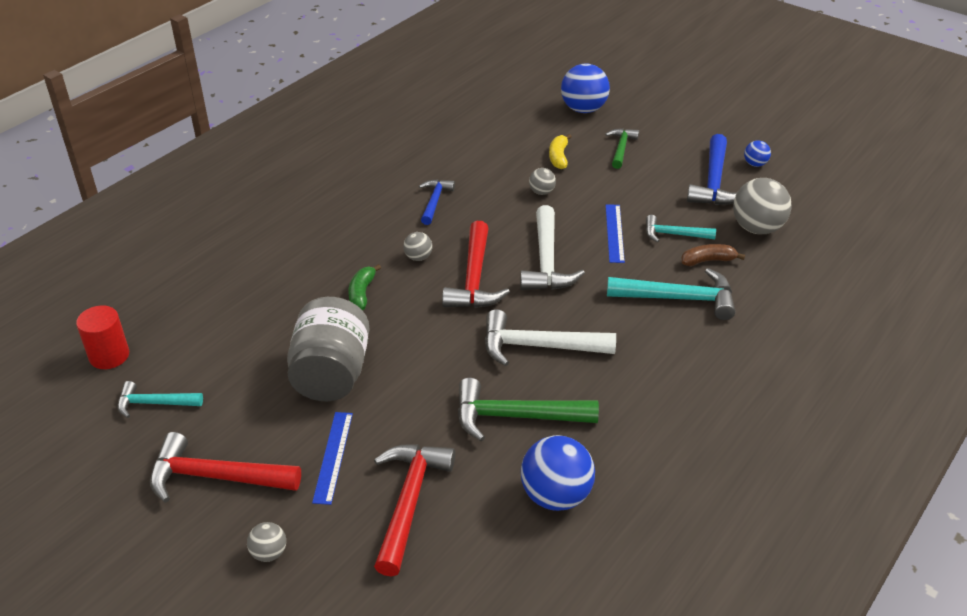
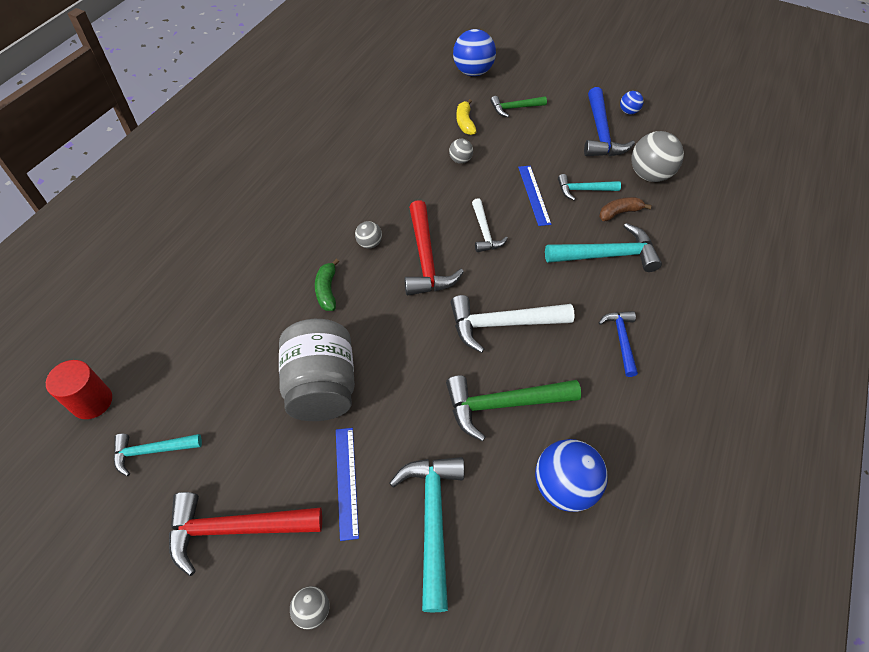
camera: 15 degrees left, 15 degrees up
red hammer [374,444,455,577] -> turquoise hammer [389,457,464,612]
blue hammer [419,179,455,225] -> blue hammer moved to [599,311,638,377]
white hammer [520,205,585,290] -> white hammer [472,198,508,252], size x0.60
green hammer [605,128,639,169] -> green hammer turned 105 degrees counterclockwise [490,96,547,117]

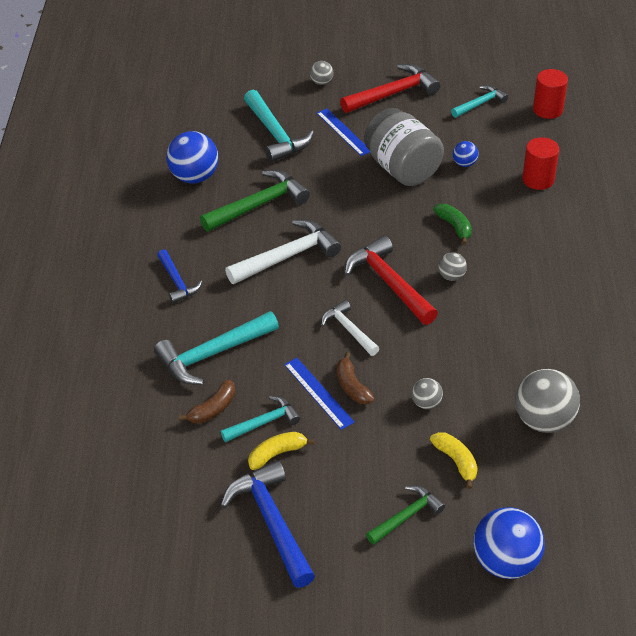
camera: 160 degrees right, 10 degrees down
blue ball [620,91,644,115] -> blue ball moved to [453,141,479,167]
grey ball [632,131,684,182] -> grey ball moved to [515,369,580,433]
none -> yellow banana [248,432,315,470]
none -> brown banana [337,352,375,404]
none -> red cylinder [522,137,559,190]

